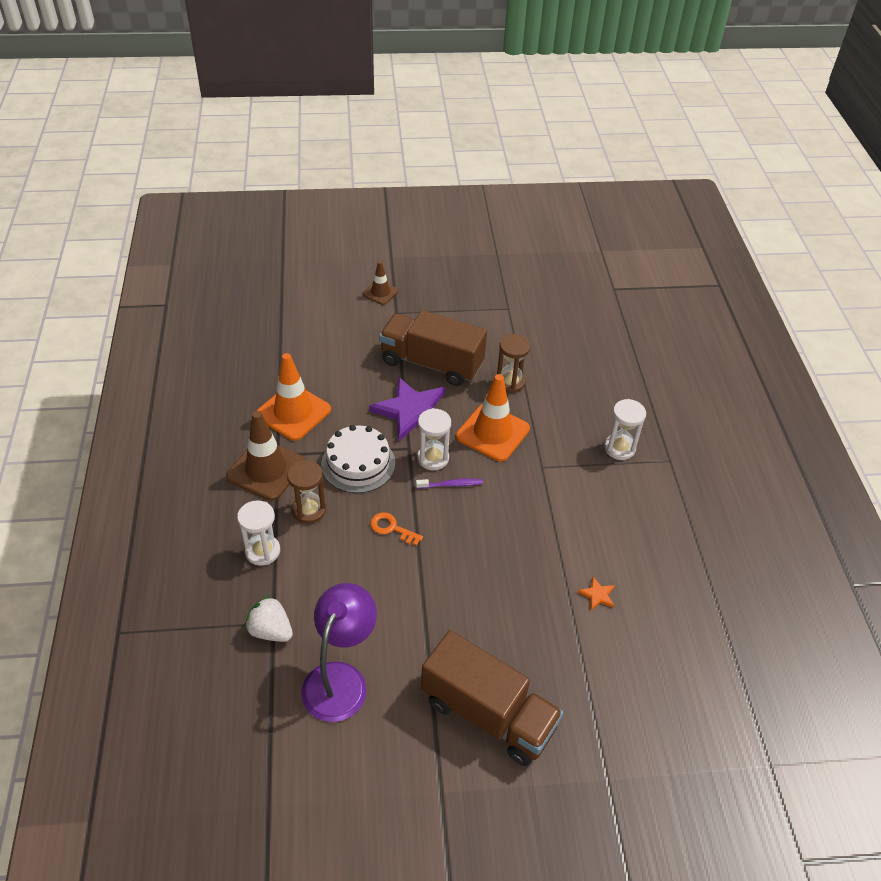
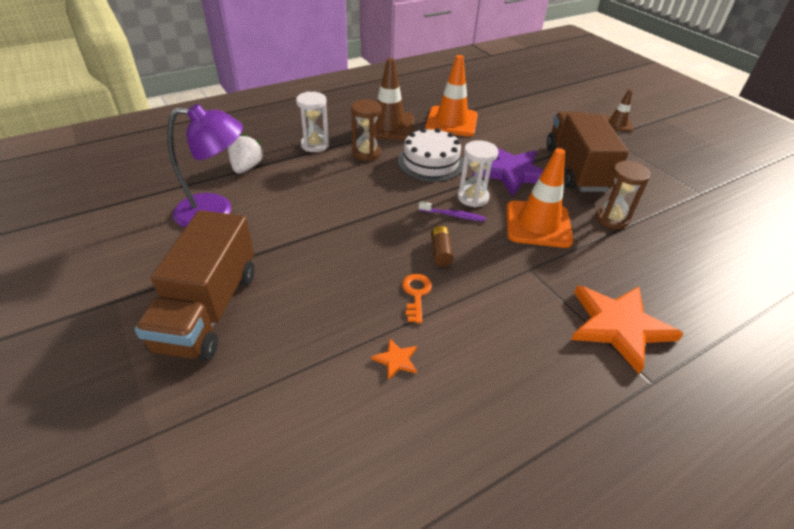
camera: 65 degrees right, 5 degrees down
orange key [370,512,423,546] -> orange key moved to [402,274,432,323]
purple toothbrush [416,479,483,489] -> purple toothbrush turned 45 degrees counterclockwise [419,201,486,222]
white hourglass [604,399,646,460] -> orange star [571,285,683,374]
none -> brown battery [431,226,453,266]

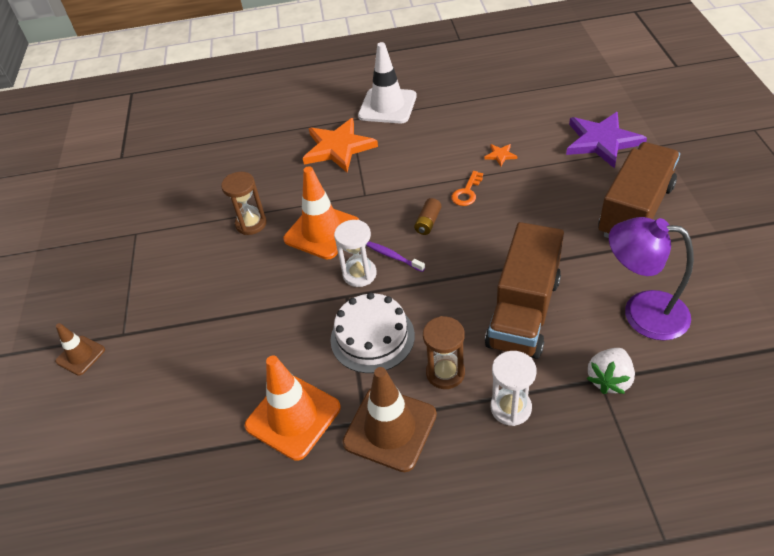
camera: 150 degrees left, 5 degrees up
purple star [473,148,544,197] -> purple star moved to [566,112,647,169]
brown truck [546,112,629,192] -> brown truck moved to [485,222,564,359]
none -> white traffic cone [358,42,417,123]

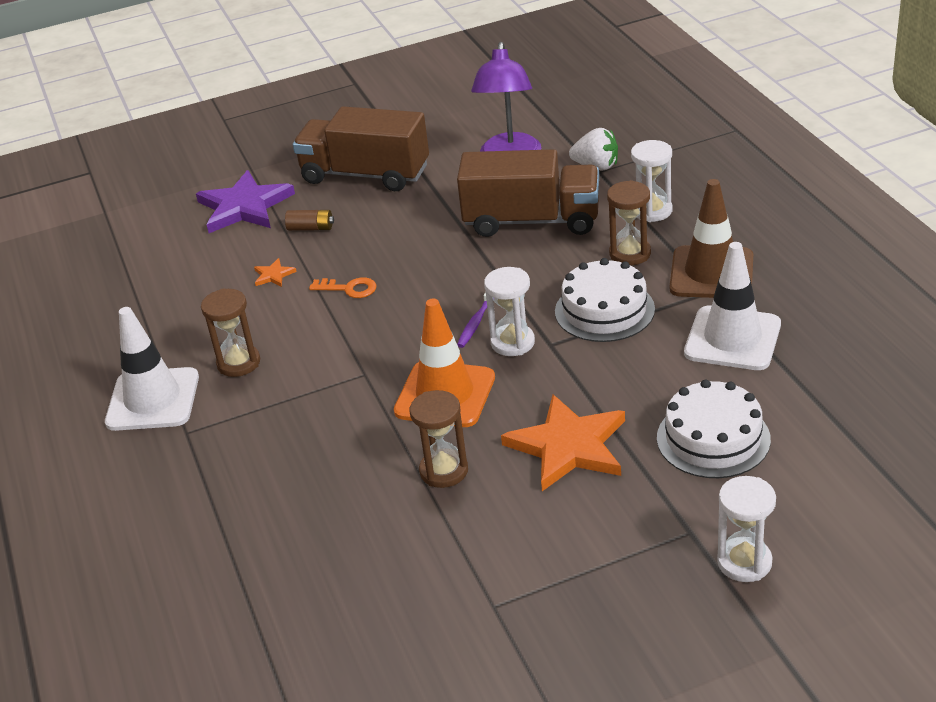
camera: 105 degrees left, 10 degrees down
brown traffic cone [55,323,105,376] -> white hourglass [717,476,776,582]
orange traffic cone [245,356,341,461] -> white traffic cone [684,242,781,370]
orange star [303,118,378,172] -> orange star moved to [501,394,625,491]
brown battery [414,198,441,235] -> brown battery moved to [285,210,334,231]
none -> brown hourglass [201,289,260,377]
none -> white cake [657,379,771,478]

